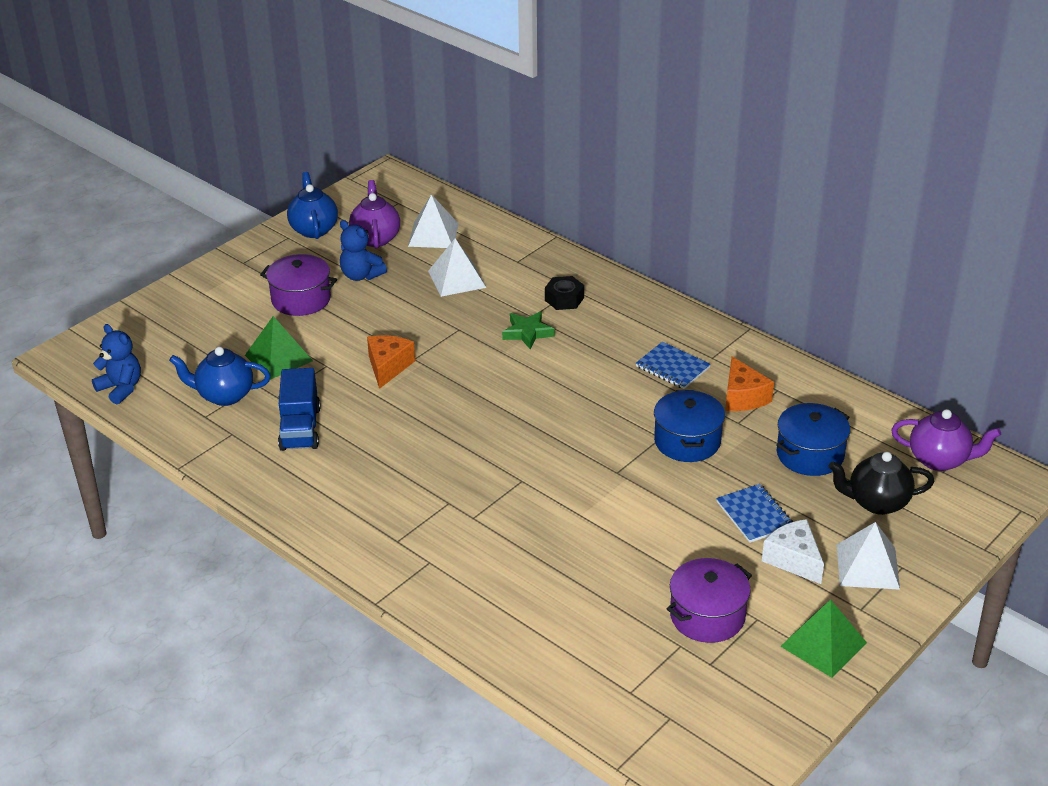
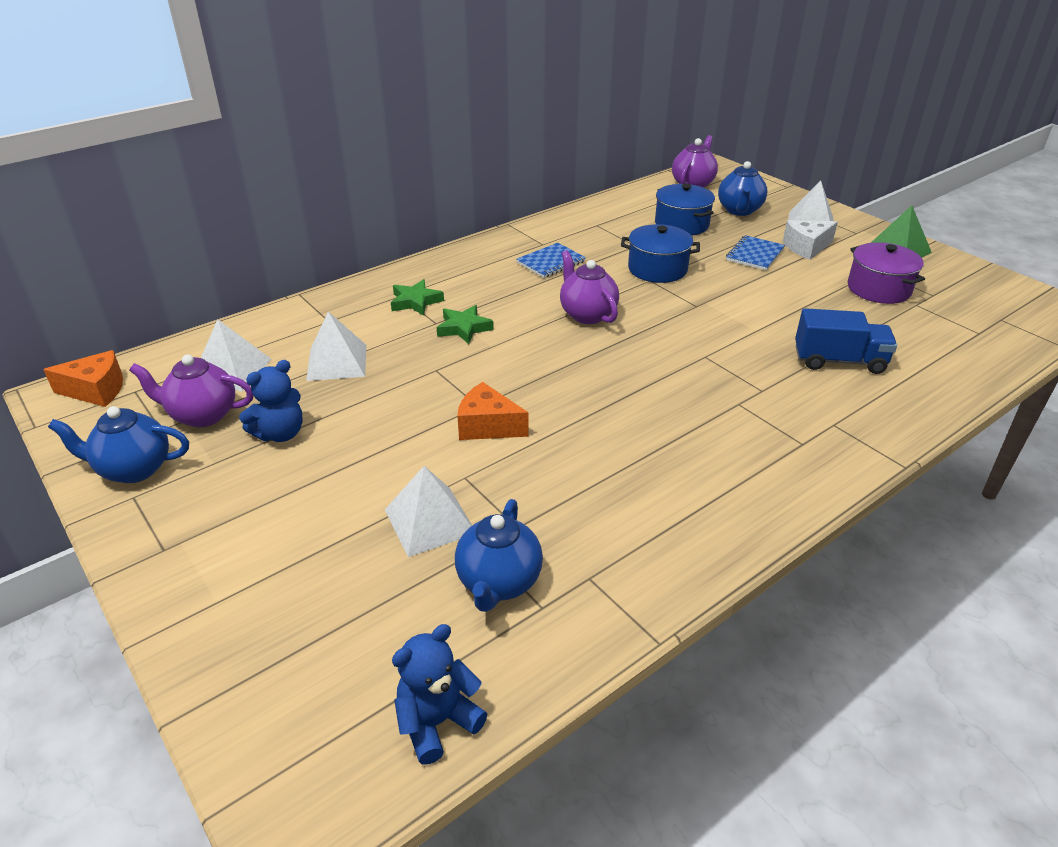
camera: 80 degrees left, 0 degrees up
green pyramid [245,316,313,380] -> white pyramid [385,466,472,557]
purple pot [260,254,337,316] -> none
blue truck [278,368,321,451] -> blue truck moved to [795,308,897,374]
black nut [545,276,584,310] -> green star [391,279,444,316]
blue notebook [716,484,793,543] -> blue notebook turned 45 degrees counterclockwise [726,235,785,270]
orange cheese [726,356,774,411] -> orange cheese moved to [43,350,123,407]
black teapot [829,452,934,515] -> blue teapot [718,161,767,216]
none -> purple teapot [560,250,619,324]

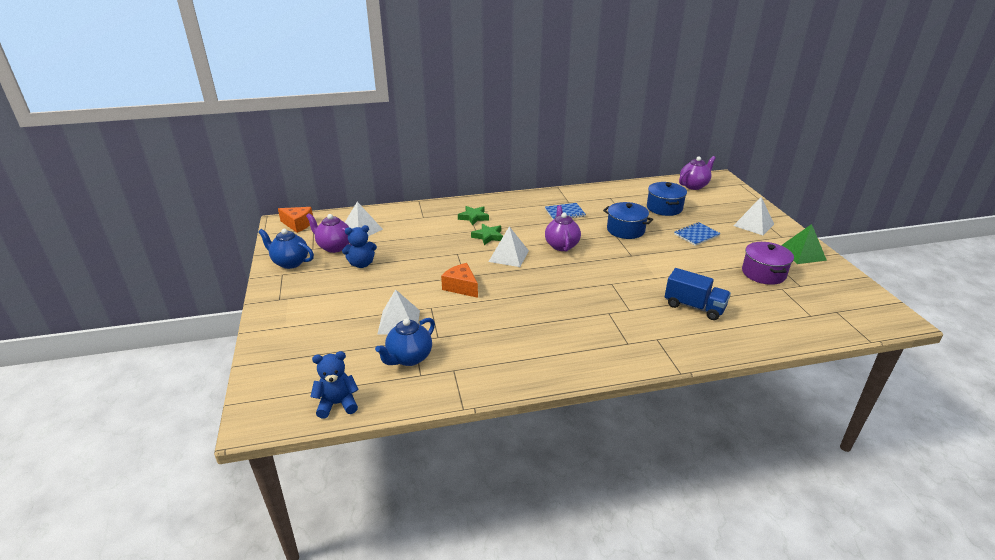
camera: 25 degrees right, 5 degrees down
white pyramid [306,312,366,381] -> white pyramid moved to [488,226,529,267]
blue teapot [718,161,767,216] -> none
white cheese [783,220,838,260] -> none

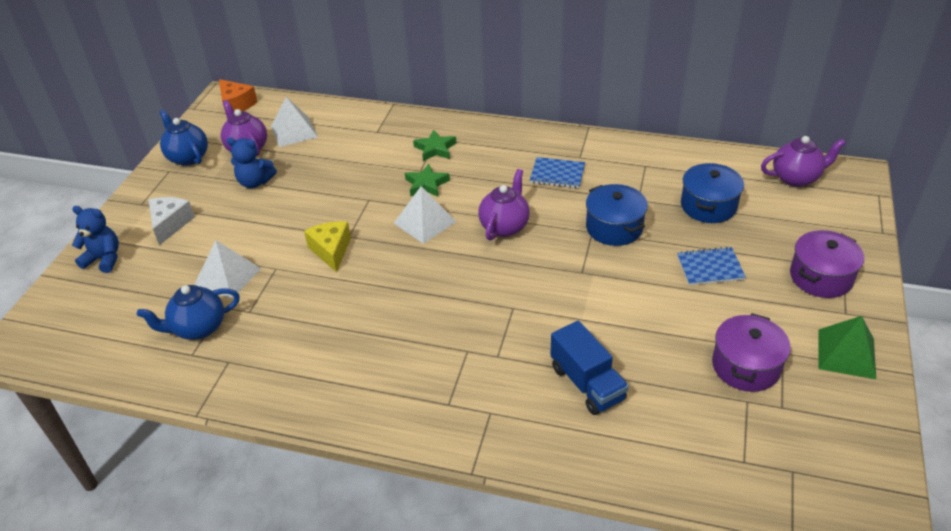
camera: 30 degrees right, 10 degrees up
blue teddy bear [310,351,359,418] -> blue teddy bear moved to [72,206,119,273]
orange cheese [441,263,478,298] -> yellow cheese [304,221,351,272]
white pyramid [733,197,774,235] -> purple pot [790,230,864,298]
none -> white cheese [149,197,195,245]

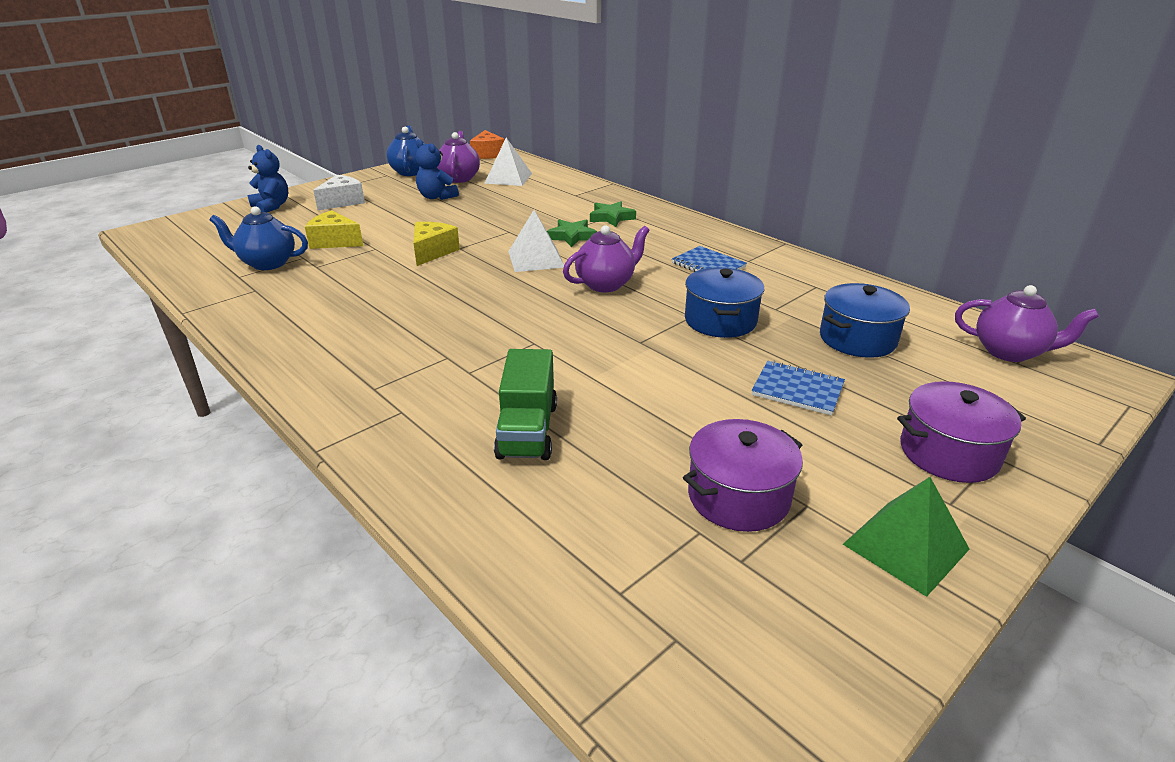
camera: 30 degrees right, 10 degrees down
white pyramid [194,240,261,299] -> yellow cheese [305,210,363,249]
blue truck [550,321,629,415] -> green truck [494,349,557,460]

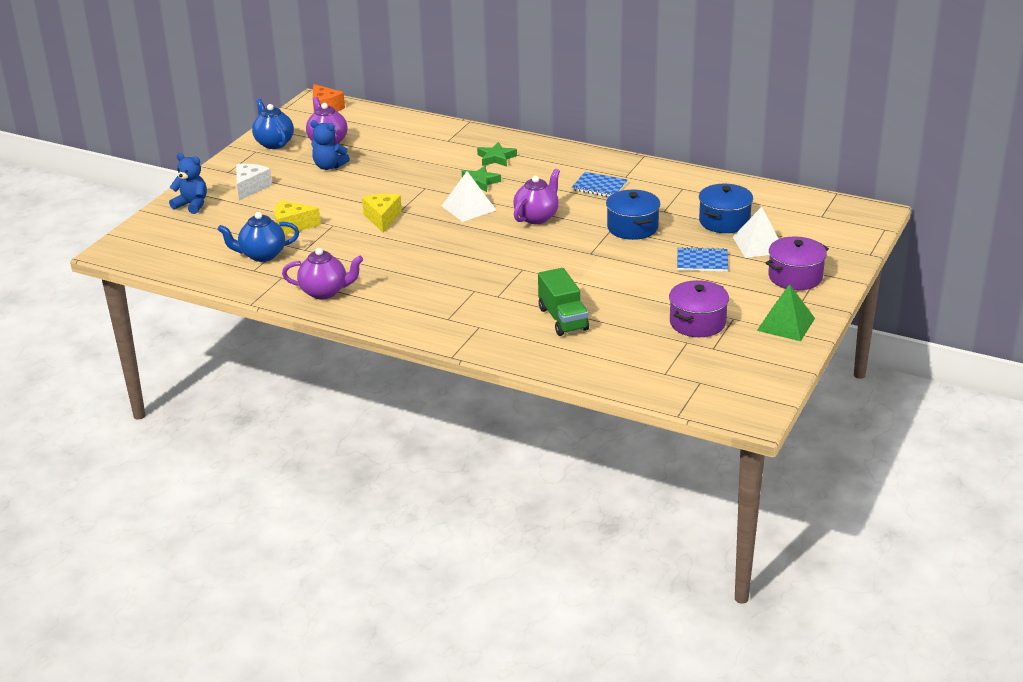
camera: 20 degrees left, 0 degrees up
white pyramid [484,138,532,186] -> white pyramid moved to [733,207,778,258]
purple teapot [955,285,1099,362] -> purple teapot moved to [282,248,363,299]

